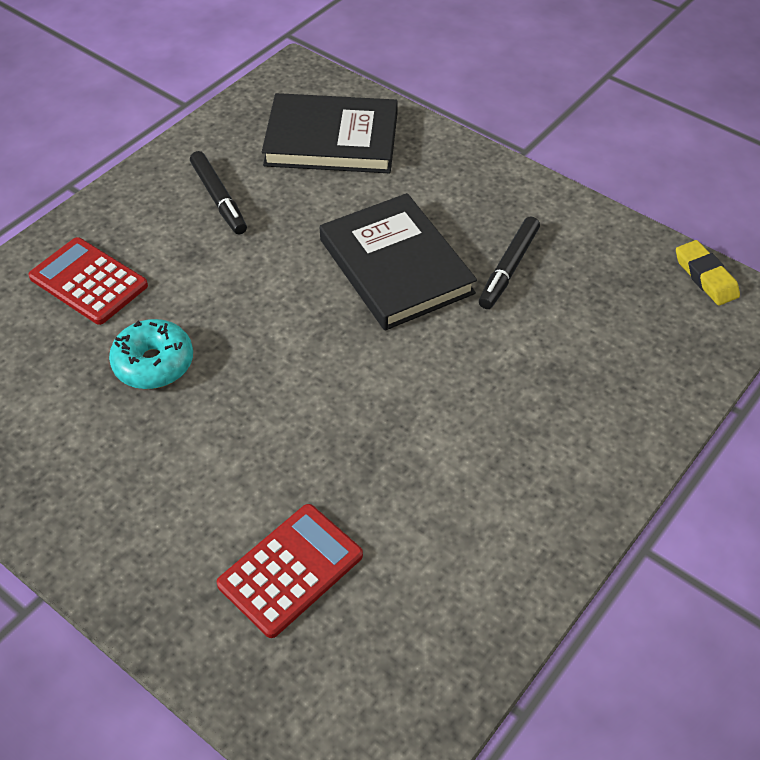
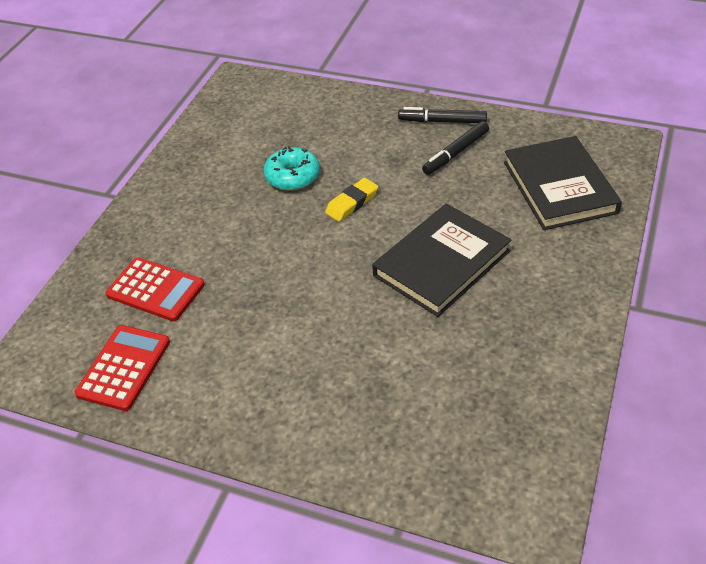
camera: 75 degrees right, 5 degrees down
red calculator [29,237,148,325] -> red calculator moved to [75,325,170,411]
black marker [479,216,540,309] -> black marker moved to [398,107,487,123]
yellow eraser [676,240,740,306] -> yellow eraser moved to [325,178,378,222]

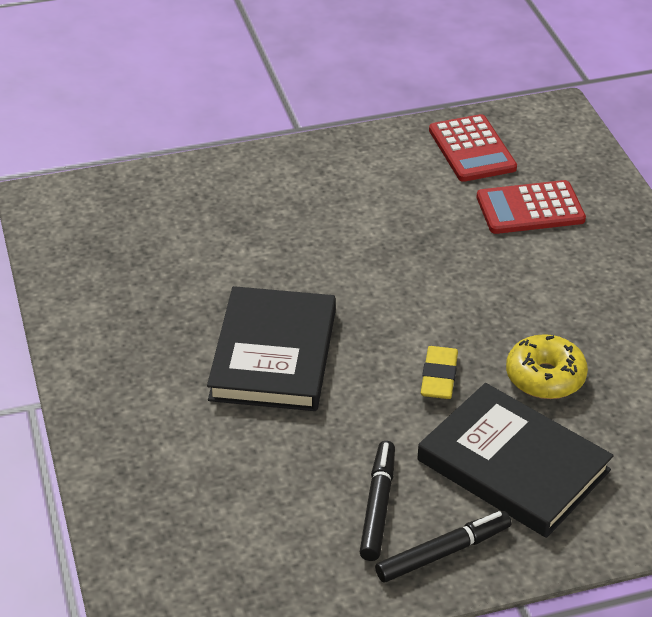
camera: 140 degrees right, 5 degrees down
turquoise donut [264,146,320,191] -> yellow donut [506,334,588,399]
black book [504,136,622,230] -> black book moved to [417,383,614,538]

